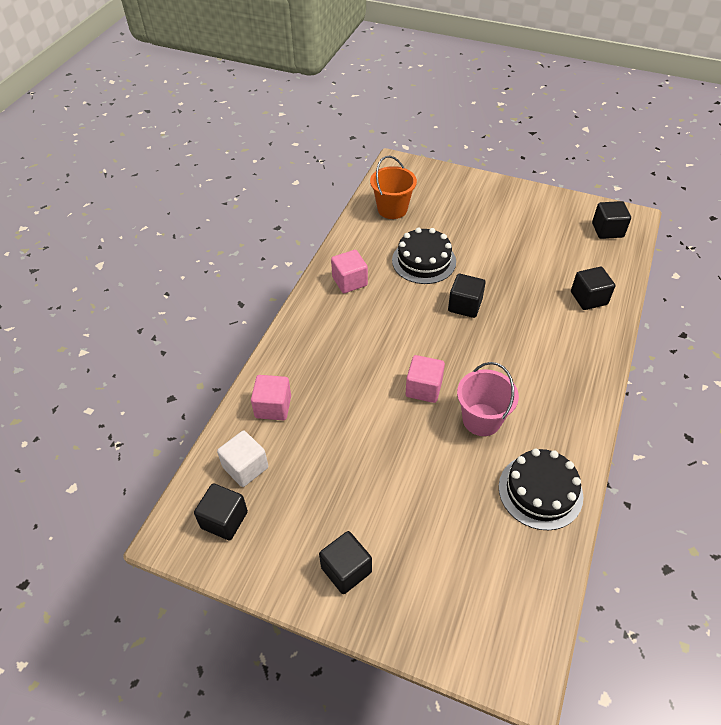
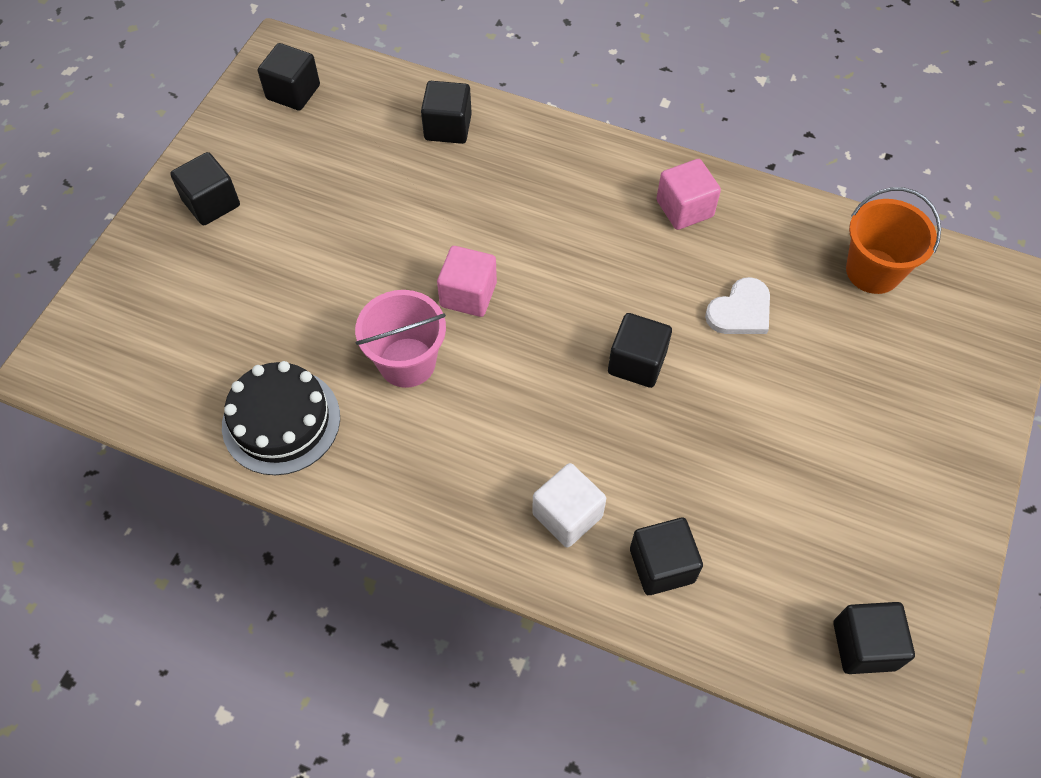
camera: 90 degrees right, 10 degrees up
white cube [217,431,268,487] -> white cube moved to [532,463,606,548]
pink cube [251,375,291,420] -> black cube [421,81,472,144]
black cake [392,228,456,284] -> white heart [705,277,770,334]

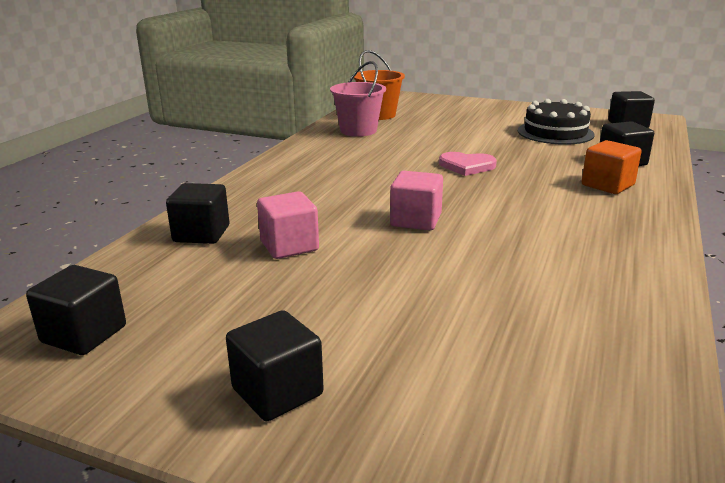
camera: 90 degrees left, 35 degrees down
black cake [222,361,340,475] -> black cake moved to [518,99,595,145]
pink bucket [355,290,446,388] -> pink bucket moved to [330,61,386,136]
white cube [532,463,606,548] -> orange cube [582,140,642,194]
black cube [608,313,672,388] -> pink heart [439,152,497,176]
pink cube [656,159,721,230] -> pink cube moved to [257,191,319,259]
white heart [705,277,770,334] -> none

